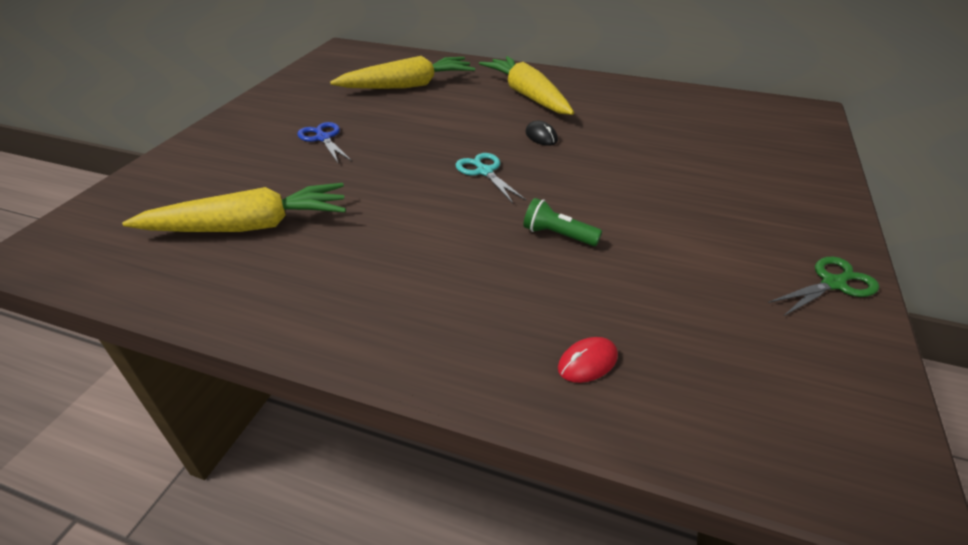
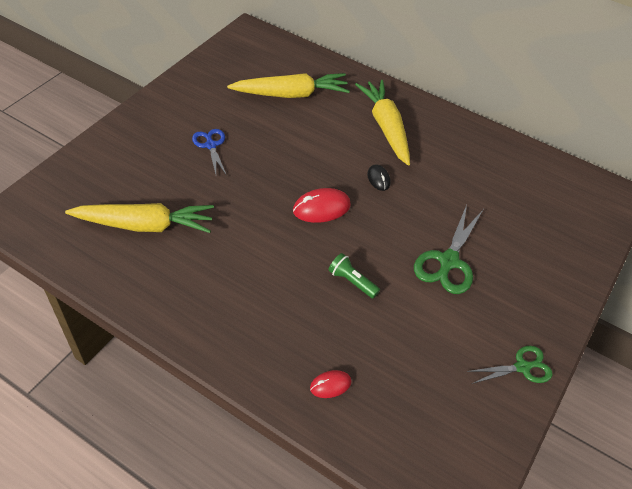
camera: 10 degrees right, 10 degrees up
turquoise scissors [455,153,526,203] -> red mouse [293,188,351,223]
none -> green scissors [414,205,483,294]

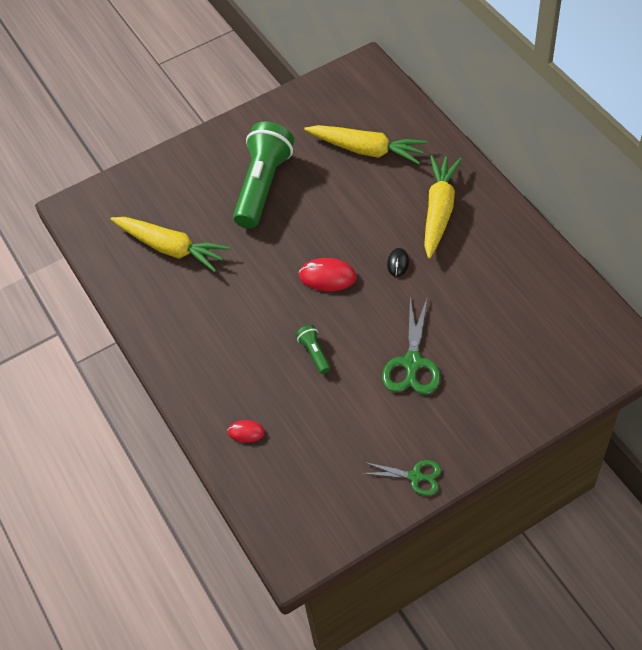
camera: 35 degrees right, 5 degrees up
blue scissors [192,129,227,176] -> green flashlight [233,121,294,228]
green scissors [414,205,483,294] -> green scissors turned 45 degrees counterclockwise [382,296,440,395]

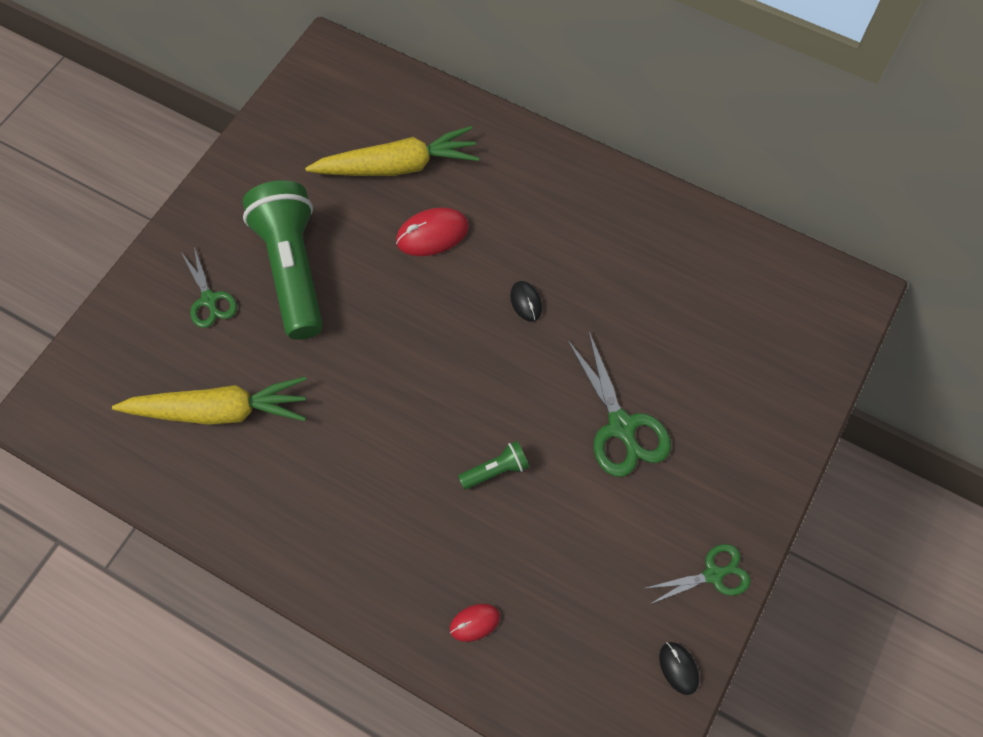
camera: 35 degrees left, 10 degrees up
green flashlight [296,325,330,374] -> green flashlight turned 120 degrees clockwise [458,441,529,490]
red mouse [299,258,357,291] -> red mouse moved to [396,207,469,256]
yellow carrot [424,155,462,259] -> none
none -> green scissors [181,247,237,328]
none -> black mouse [659,642,699,695]

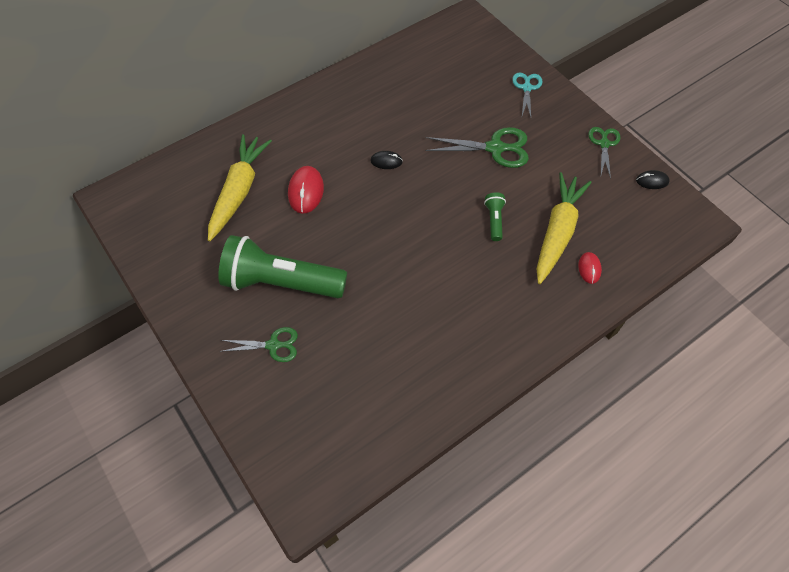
camera: 65 degrees left, 5 degrees down
yellow carrot [112,377,306,425] -> yellow carrot moved to [537,172,592,284]
none -> turquoise scissors [512,72,542,117]

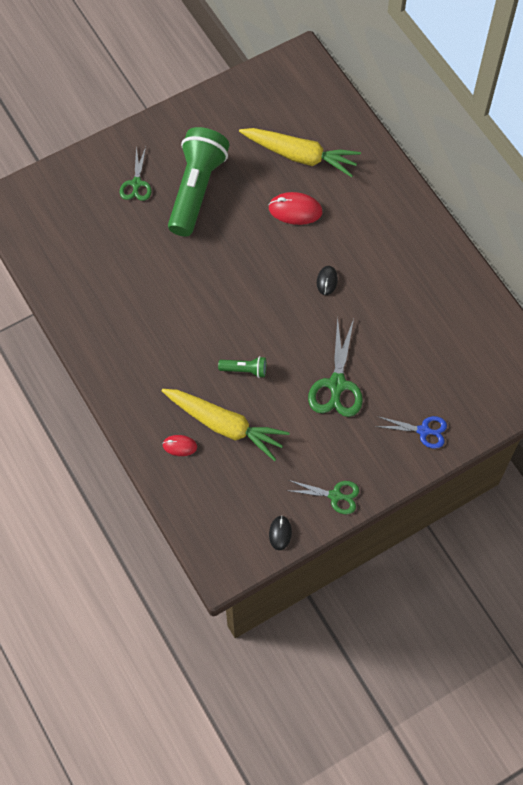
camera: 95 degrees right, 5 degrees up
turquoise scissors [512,72,542,117] -> blue scissors [375,416,447,449]

